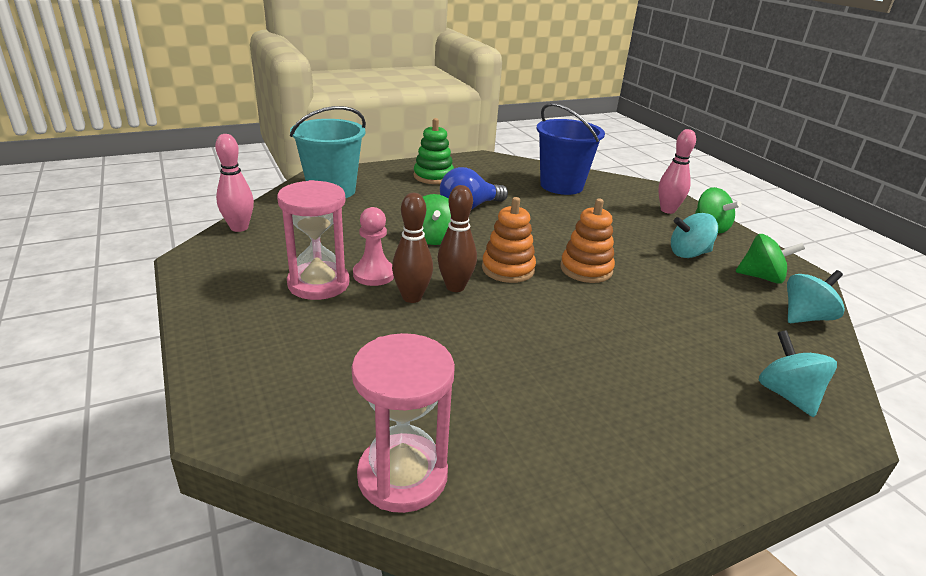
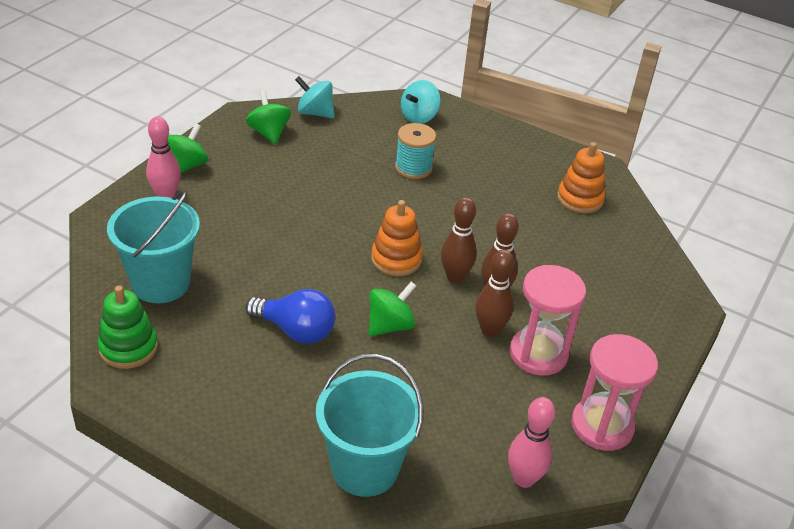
camera: 125 degrees left, 10 degrees up
pink hourglass [352,333,455,513] -> pink hourglass moved to [571,334,658,451]
pink pawn [353,207,394,286] -> brown bowling pin [475,250,514,337]
green stacking toy [414,118,454,184] -> green stacking toy moved to [98,286,158,369]
blue bucket [536,103,605,195] -> turquoise bucket [107,190,200,303]
orange stacking toy [560,198,615,283] -> orange stacking toy moved to [557,142,606,213]
turquoise spinning top [671,213,718,258] -> none
none -> turquoise spool [395,123,436,179]

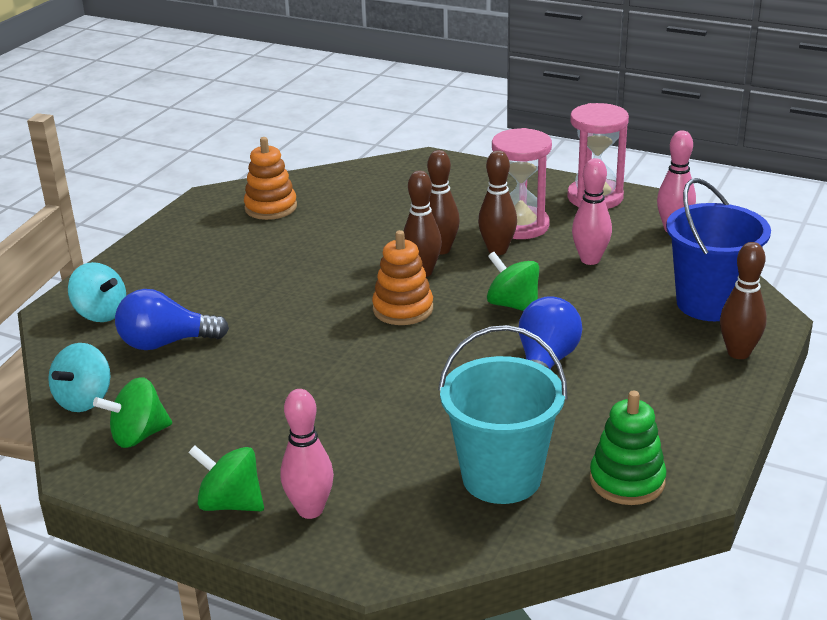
camera: 90 degrees left, 10 degrees down
turquoise bucket [316,354,423,497] -> blue bucket [666,178,771,321]
turquoise spool [395,123,436,179] -> none
none -> blue light bulb [115,289,229,350]
none -> pink bowling pin [572,158,612,265]
none -> brown bowling pin [720,242,767,359]

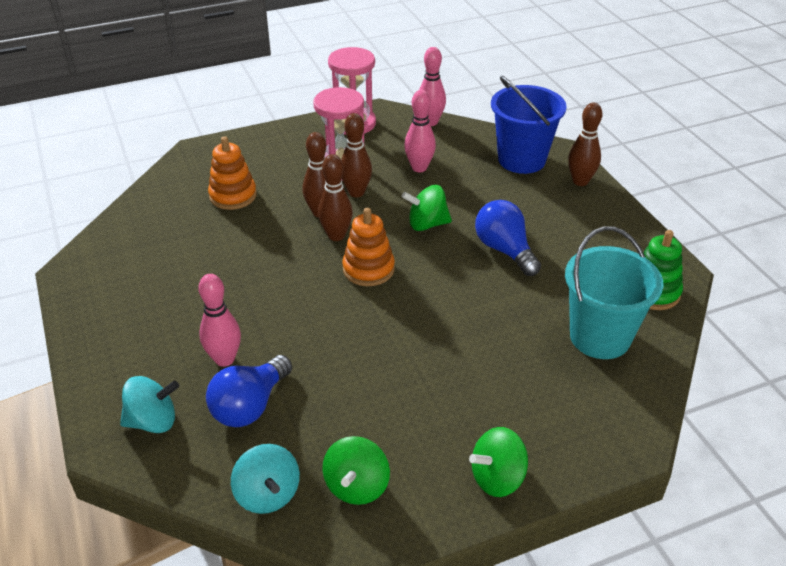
camera: 50 degrees left, 10 degrees up
orange stacking toy [244,137,297,220] -> orange stacking toy moved to [208,136,257,210]
pink bowling pin [281,389,334,519] -> pink bowling pin moved to [198,274,241,367]

